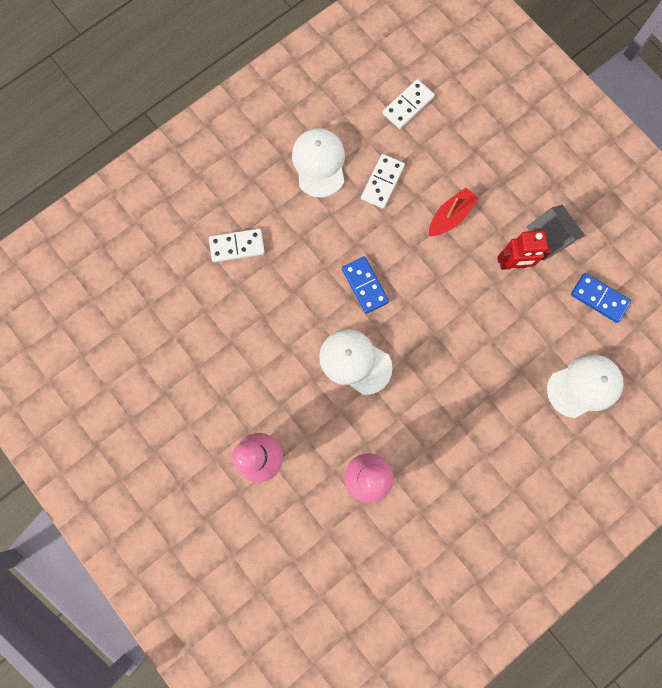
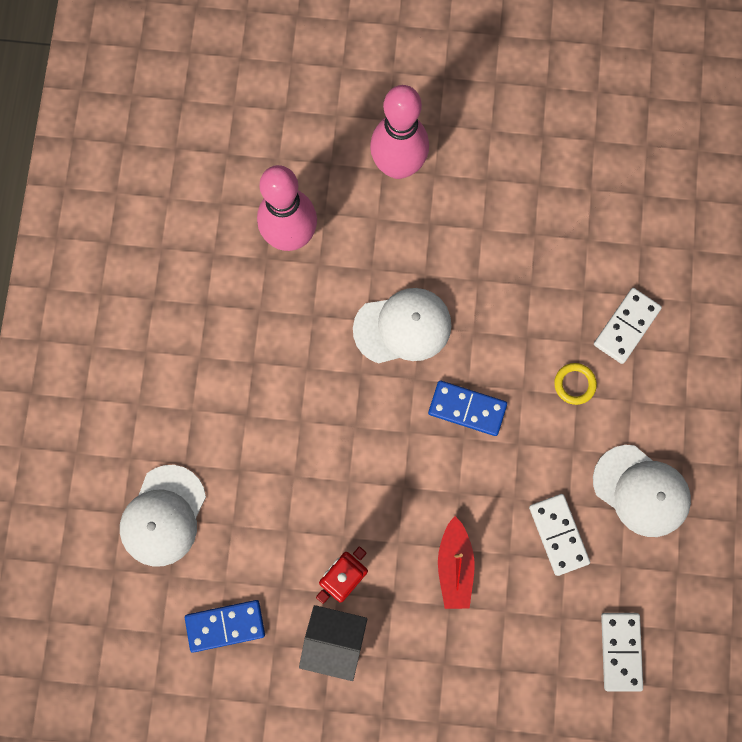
camera: 135 degrees right, 0 degrees up
none -> yellow ring [554,363,597,405]

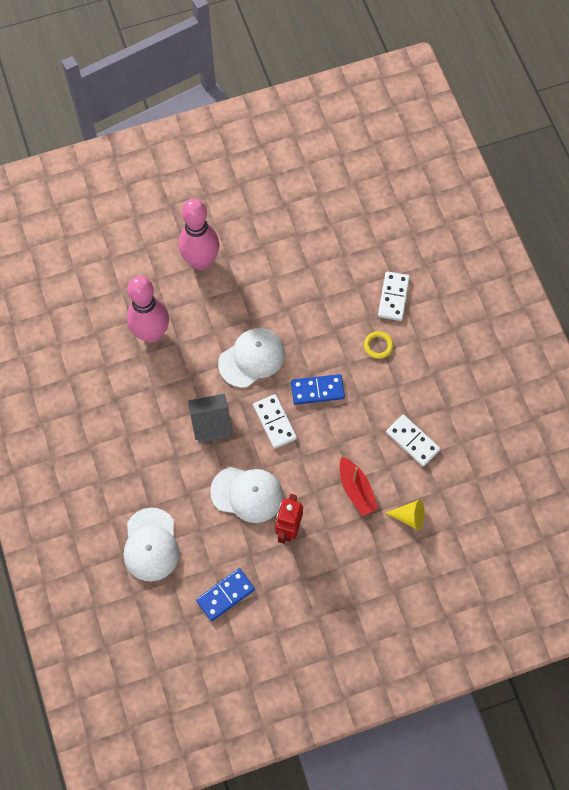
camera: 25 degrees left, 10 degrees down
grey house [299,605,367,681] -> grey house moved to [188,394,233,443]
white cap [593,445,691,537] -> white cap moved to [210,467,283,523]
white domino [601,613,643,691] -> white domino moved to [253,394,297,449]
none -> yellow cone [386,500,424,531]

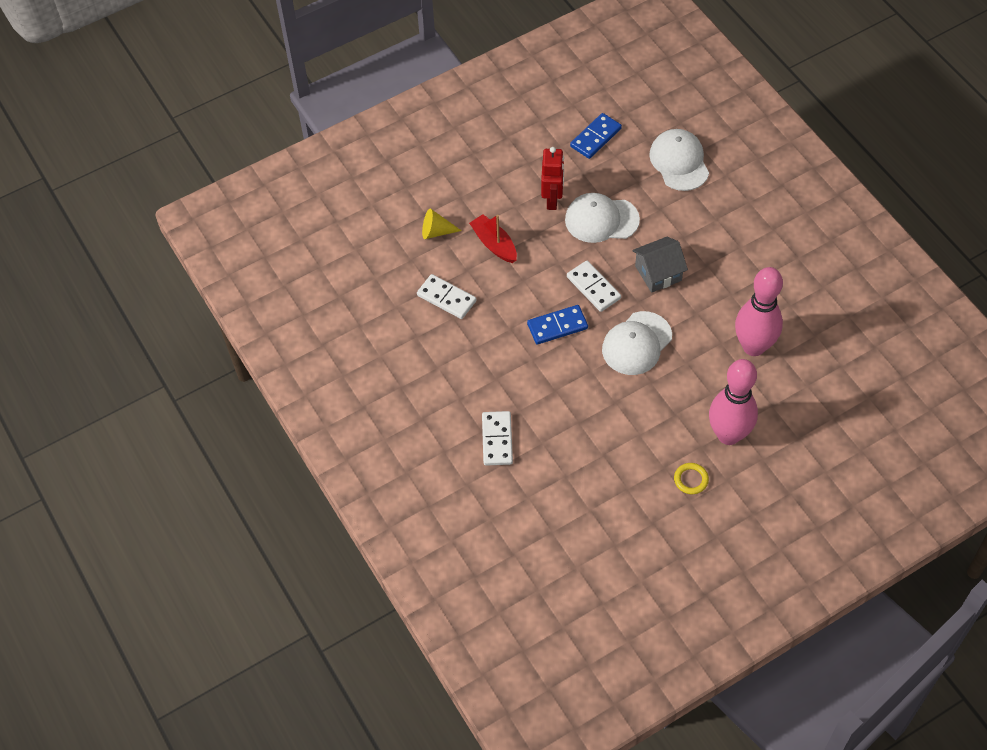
camera: 170 degrees right, 10 degrees down
yellow ring [364,331,393,359] -> yellow ring moved to [674,463,709,494]

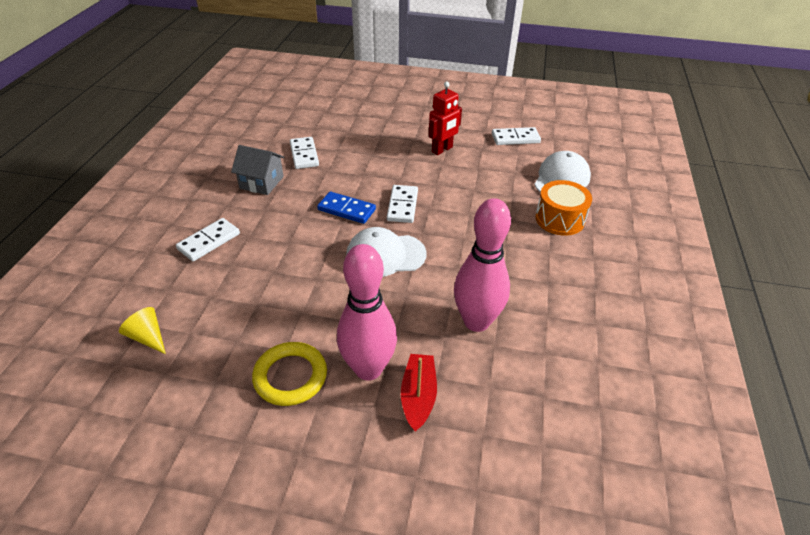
camera: 40 degrees right, 15 degrees down
yellow cone [422,209,462,239] -> yellow cone moved to [119,307,166,354]
red boat [469,214,517,263] -> red boat moved to [401,354,437,432]
white cap [565,193,640,243] -> none
blue domino [570,113,622,159] -> white domino [492,127,541,145]
grey house [632,237,688,293] -> grey house moved to [231,145,285,195]
yellow ring [674,463,709,494] -> yellow ring [252,342,327,406], size x1.77
none -> orange drum [535,180,592,236]

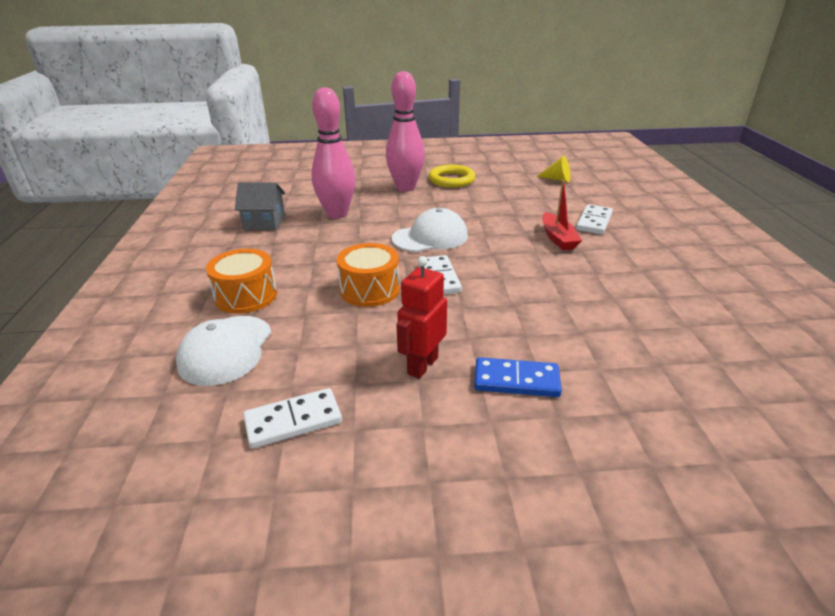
camera: 165 degrees right, 10 degrees down
grey house [231,145,285,195] -> grey house moved to [235,182,285,230]
white domino [290,137,319,169] -> none
blue domino [317,192,376,224] -> blue domino moved to [474,357,562,397]
red boat [401,354,437,432] -> red boat moved to [542,180,582,250]
none -> orange drum [337,243,400,307]

